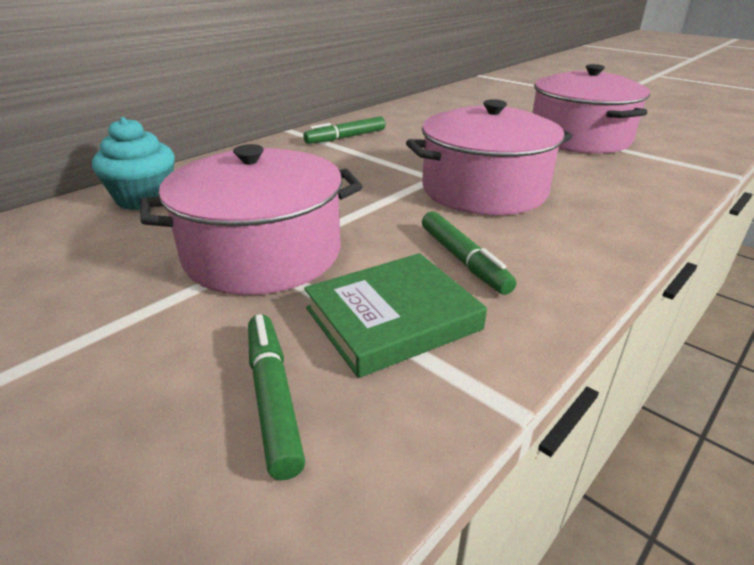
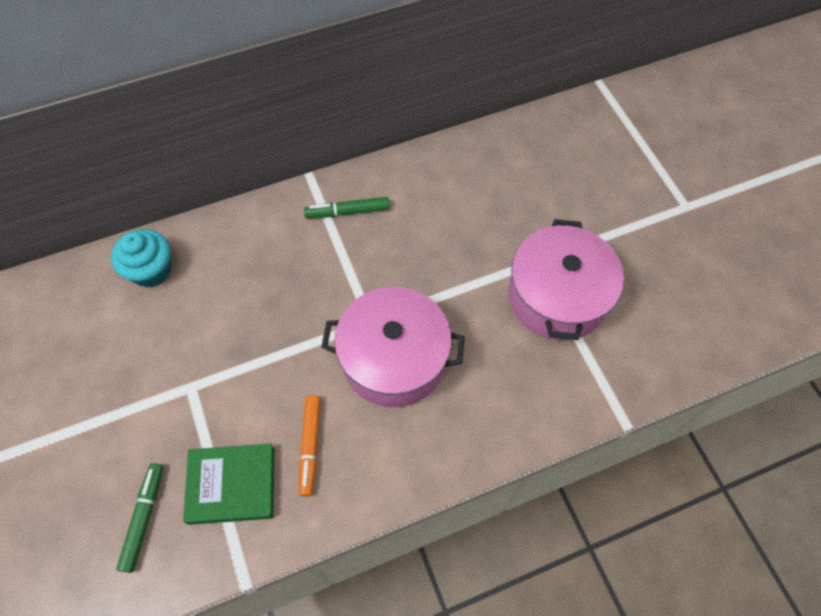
camera: 25 degrees right, 30 degrees up
pink pot [140,144,363,295] -> none
green marker [422,212,516,295] -> orange marker [299,395,321,497]

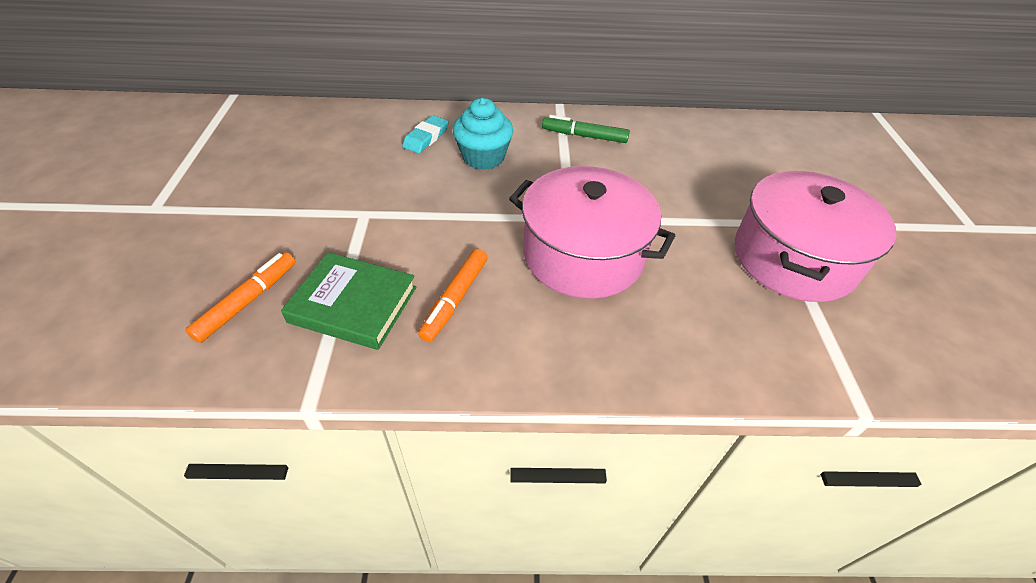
camera: 20 degrees right, 15 degrees down
turquoise cupcake [111,229,171,287] -> turquoise cupcake moved to [453,98,513,170]
green marker [116,463,163,573] -> orange marker [185,252,296,343]
none -> turquoise eraser [402,115,449,153]

